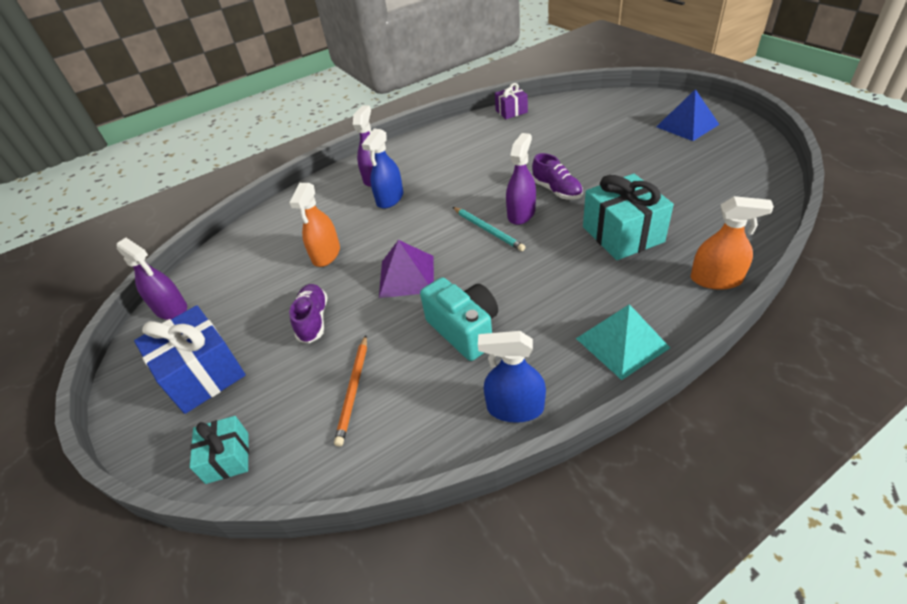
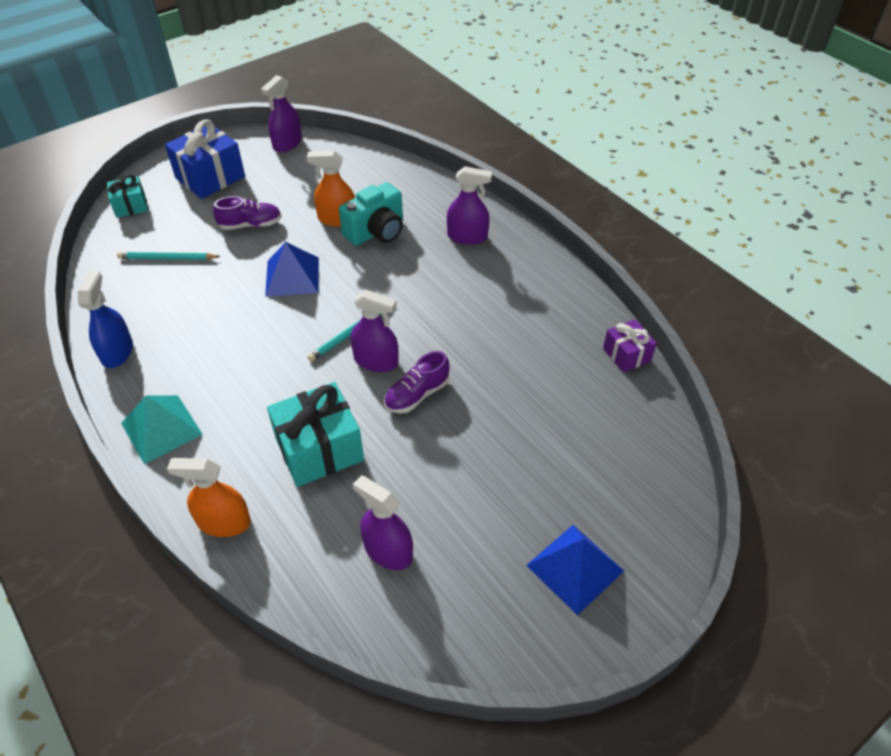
camera: 80 degrees right, 5 degrees up
orange pencil [334,335,367,447] -> turquoise pencil [117,252,221,260]
blue spray bottle [362,129,403,209] -> none
purple pyramid [379,240,434,298] -> blue pyramid [265,242,319,297]
turquoise camera [420,277,498,361] -> turquoise camera moved to [339,182,403,246]
orange spray bottle [691,196,774,290] -> orange spray bottle turned 90 degrees clockwise [167,458,251,537]
none -> purple spray bottle [353,475,413,570]

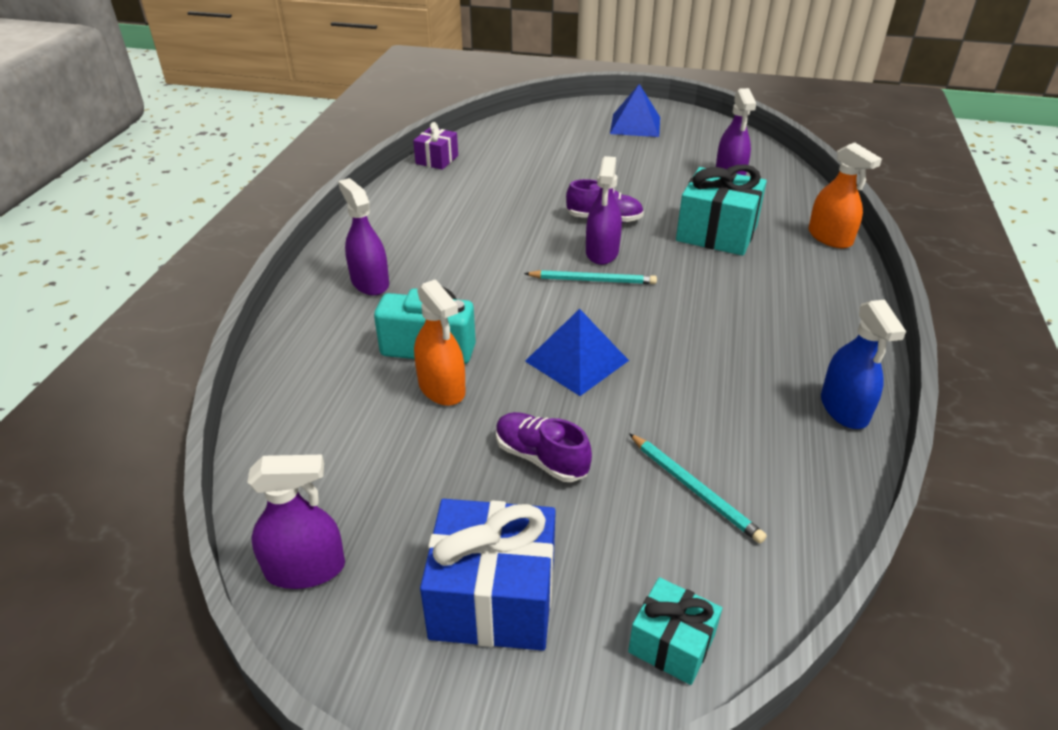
camera: 130 degrees left, 10 degrees down
blue spray bottle [78,271,133,368] -> blue spray bottle turned 60 degrees counterclockwise [821,300,906,429]
turquoise pyramid [121,395,203,464] -> none
purple spray bottle [351,290,399,372] -> purple spray bottle turned 150 degrees counterclockwise [586,156,622,265]

